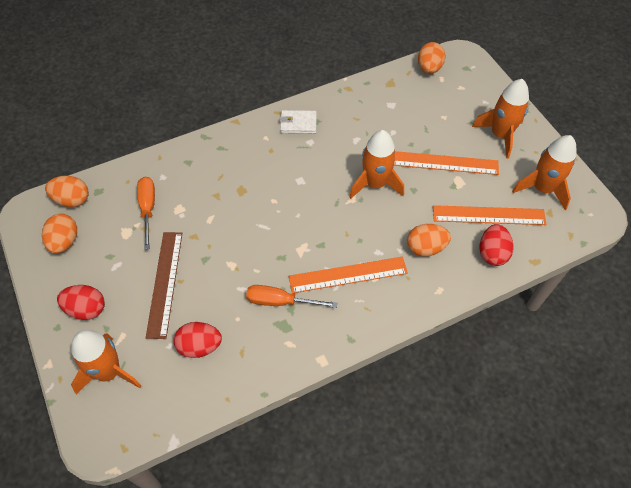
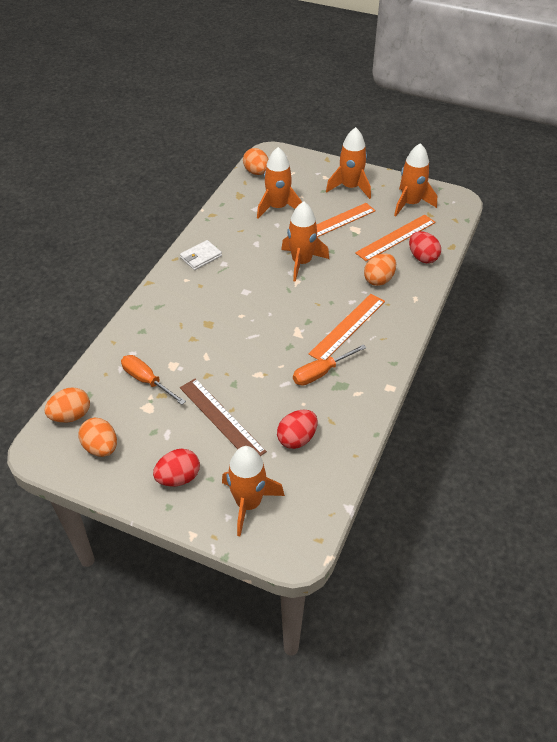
camera: 40 degrees left, 10 degrees down
none -> orange rocket [257,147,302,219]

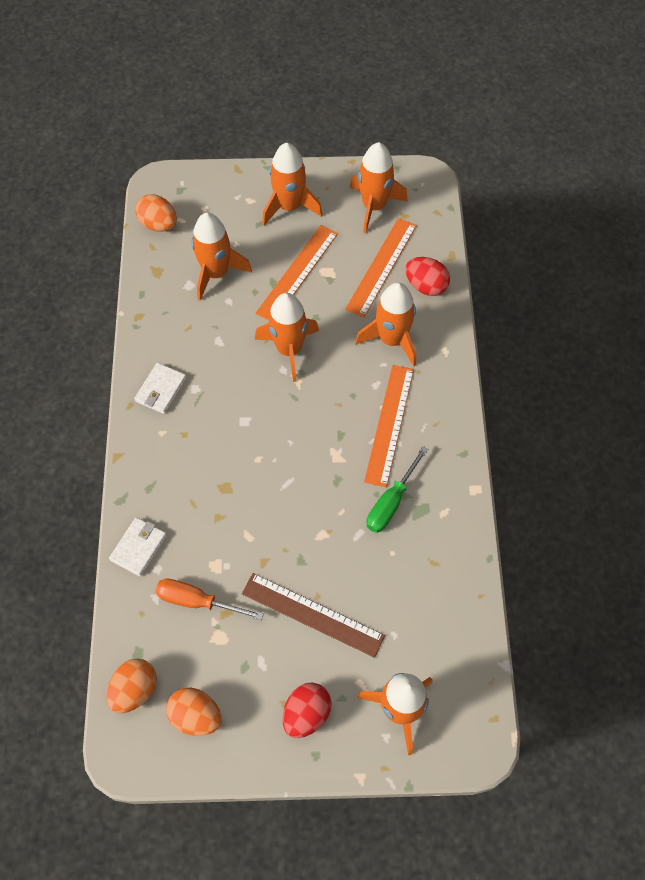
camera: 25 degrees left, 15 degrees up
red egg [277,409,318,449] -> none
orange screwdriver [293,344,367,386] -> green screwdriver [366,446,428,533]
orange egg [364,253,396,286] -> orange rocket [355,282,416,366]
none -> white wallet [109,517,167,577]

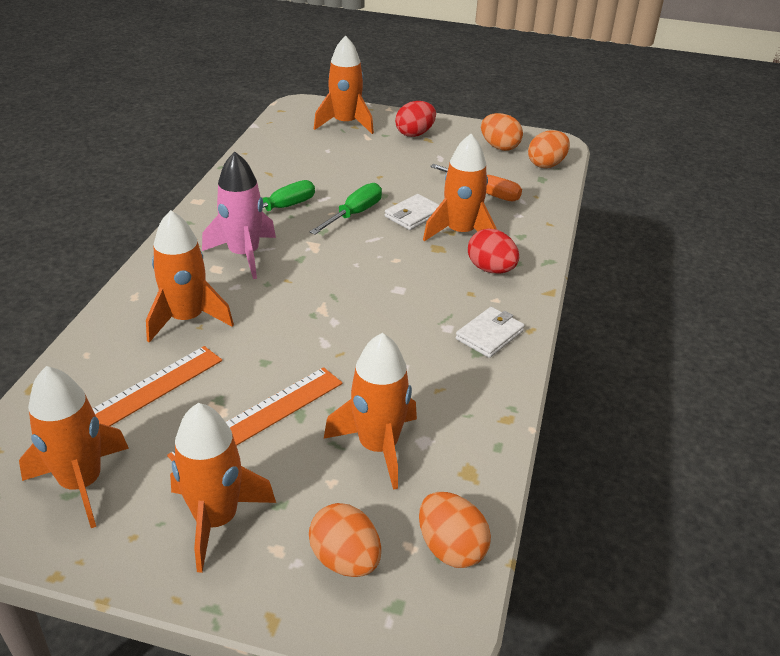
camera: 165 degrees left, 25 degrees down
white wallet [109,517,167,577] -> white wallet moved to [385,194,439,230]
brown ruler [242,573,385,658] -> none
orange rocket [255,293,319,382] -> orange rocket moved to [423,134,497,241]
orange ruler [364,365,414,487] -> pink rocket [202,152,276,279]
red egg [405,257,450,296] -> red egg moved to [468,228,519,273]
none -> orange egg [309,503,381,577]
none -> green screwdriver [310,183,382,235]

